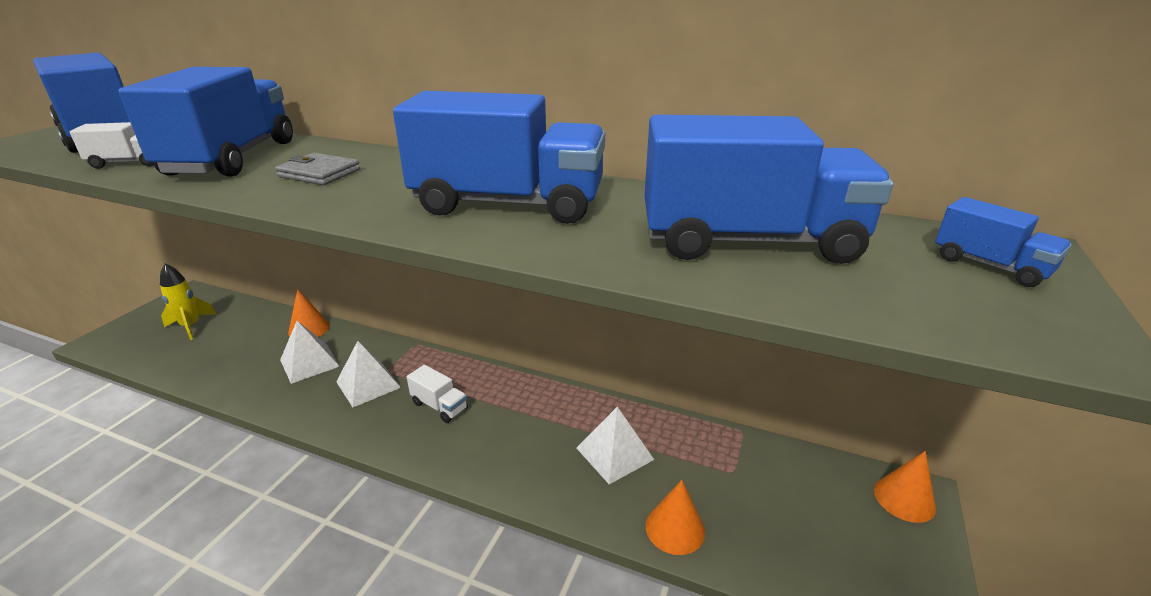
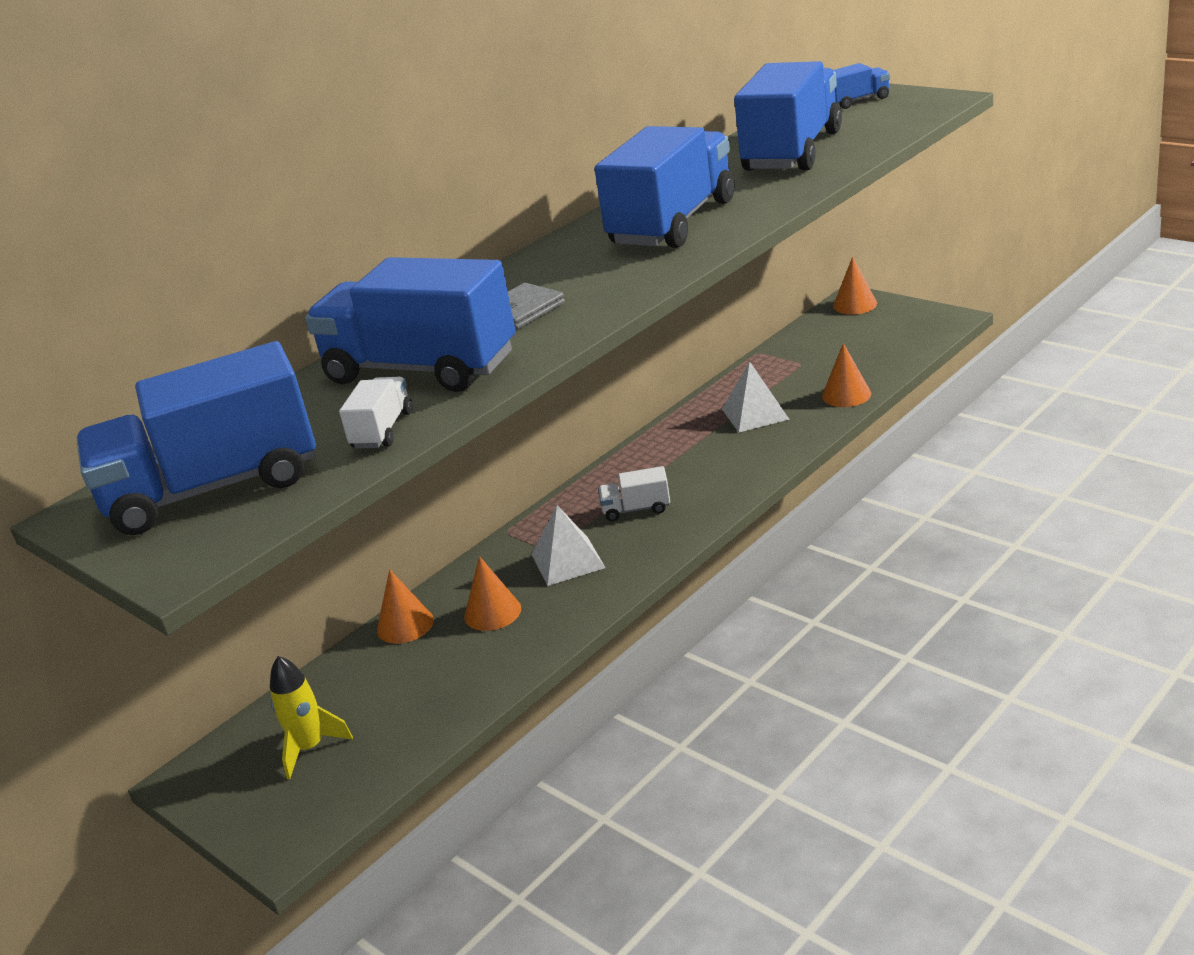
camera: 65 degrees left, 0 degrees up
white pyramid [280,321,340,384] -> orange cone [464,556,521,631]
white truck [407,365,468,423] -> white truck turned 150 degrees counterclockwise [598,466,670,521]

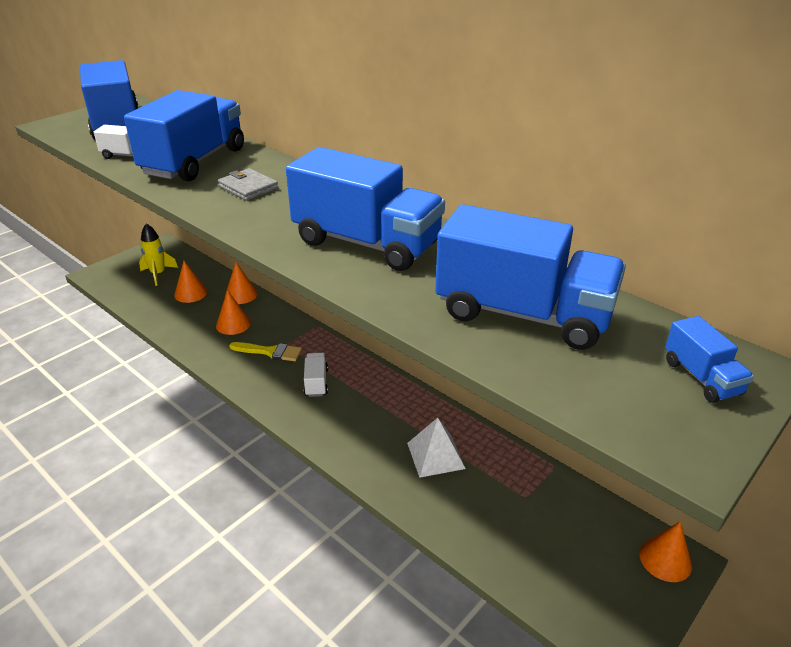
camera: 85 degrees right, 5 degrees up
white pyramid [531,505,606,586] -> yellow brush [229,342,302,361]
orange cone [822,343,871,407] -> orange cone moved to [174,261,207,303]

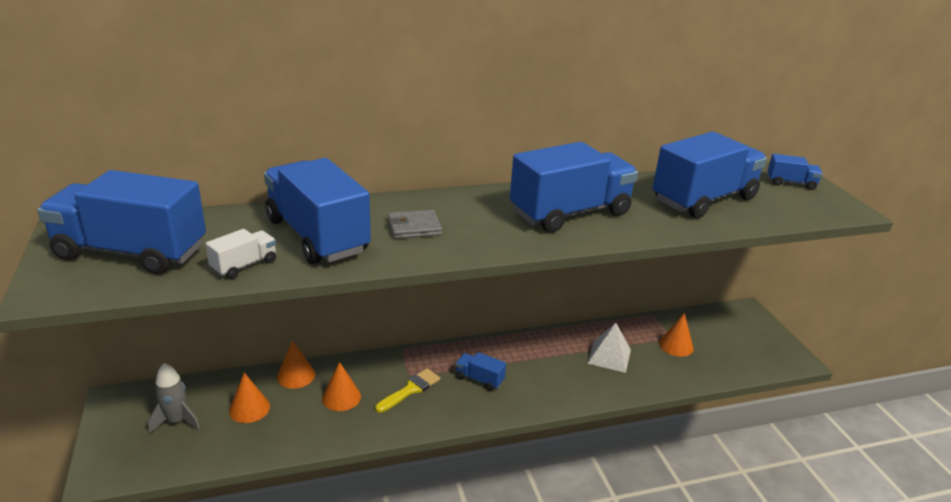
camera: 60 degrees left, 5 degrees down
yellow rocket [139,223,178,286] -> grey rocket [148,363,200,434]
white truck [304,352,328,397] -> blue truck [455,352,506,391]
orange cone [639,521,692,582] -> orange cone moved to [659,313,694,357]

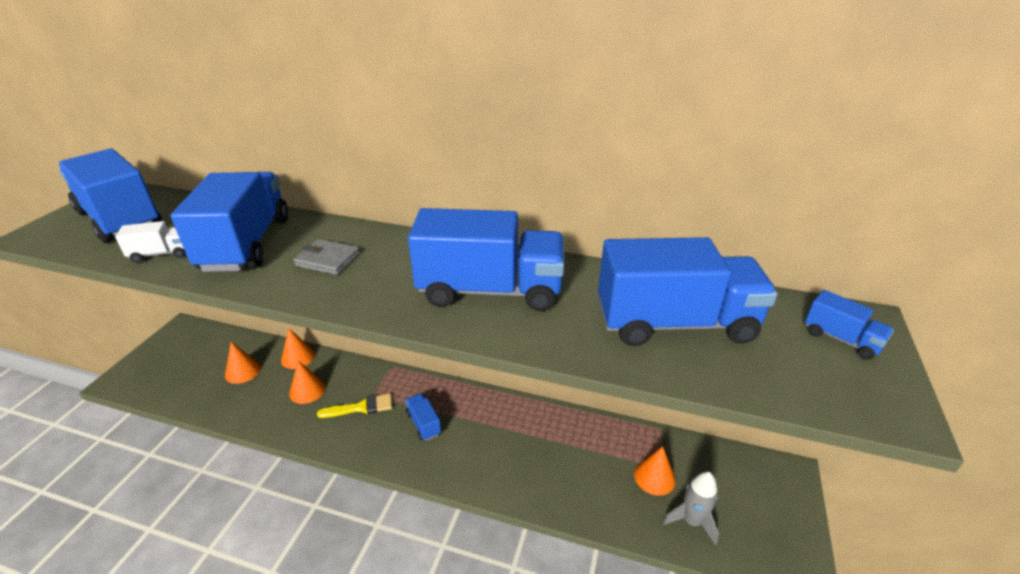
camera: 35 degrees right, 5 degrees up
grey rocket [148,363,200,434] -> grey rocket moved to [663,471,719,545]
white pyramid [587,323,631,373] -> none

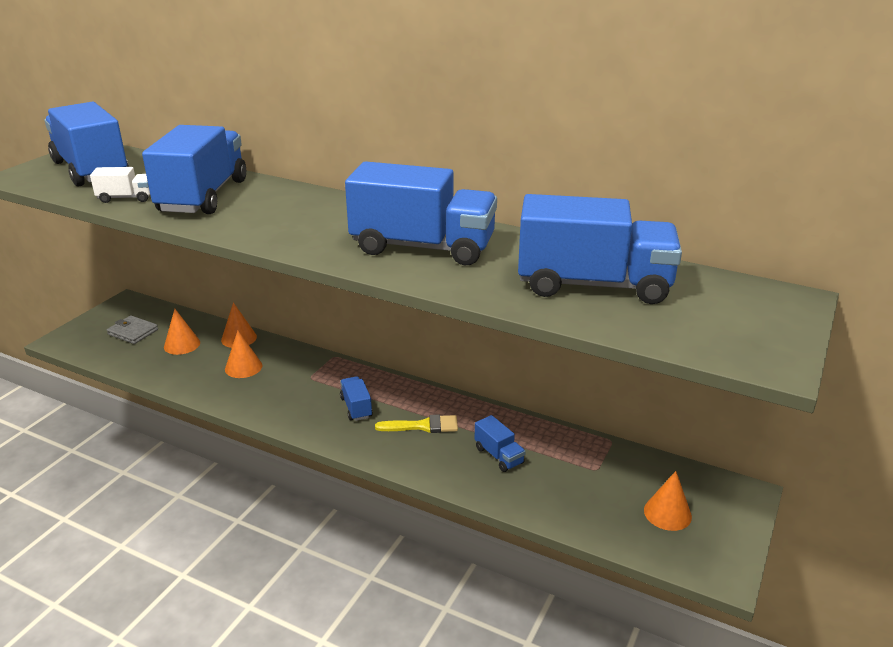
camera: 10 degrees right, 5 degrees down
grey wallet [294,239,360,275] -> grey wallet moved to [107,316,158,344]
yellow brush [317,393,392,418] -> yellow brush moved to [375,415,458,433]
orange cone [634,446,676,496] -> orange cone moved to [644,471,692,531]
grey rocket [663,471,719,545] -> none
blue truck [805,290,894,360] -> blue truck moved to [475,415,526,472]

